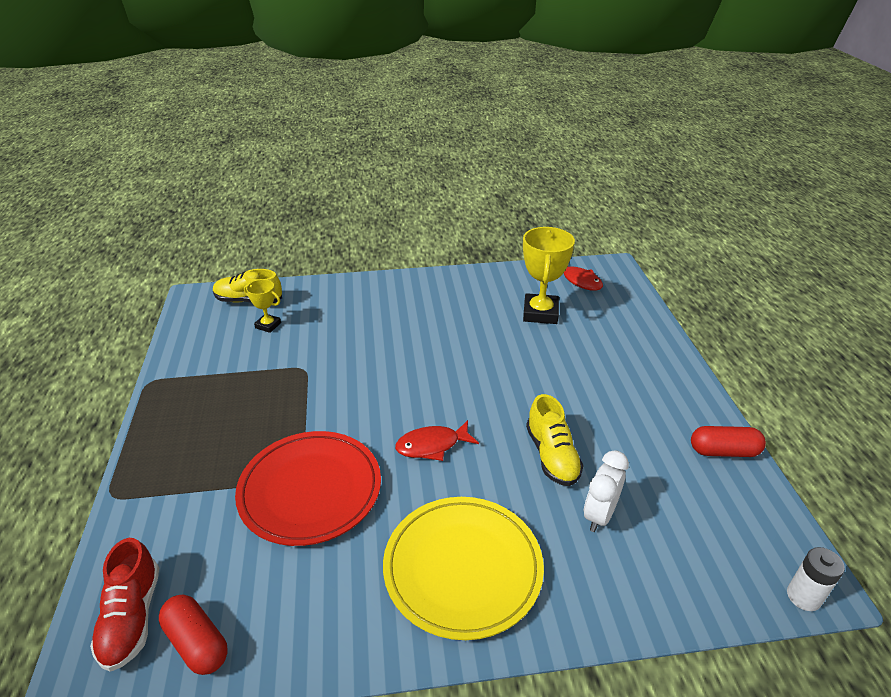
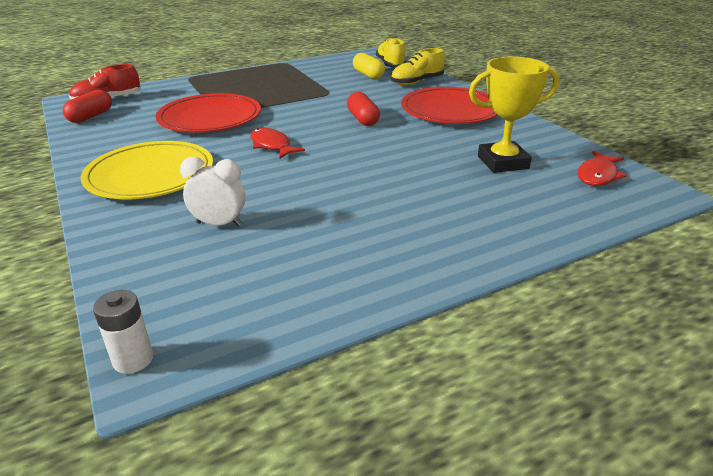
camera: 70 degrees right, 5 degrees down
yellow trophy [244,279,281,333] -> yellow capsule [353,53,385,79]
yellow shoe [526,394,584,486] -> yellow shoe moved to [391,48,445,85]
red capsule [691,426,766,457] -> red capsule moved to [347,92,380,126]
none -> red plate [401,87,498,124]

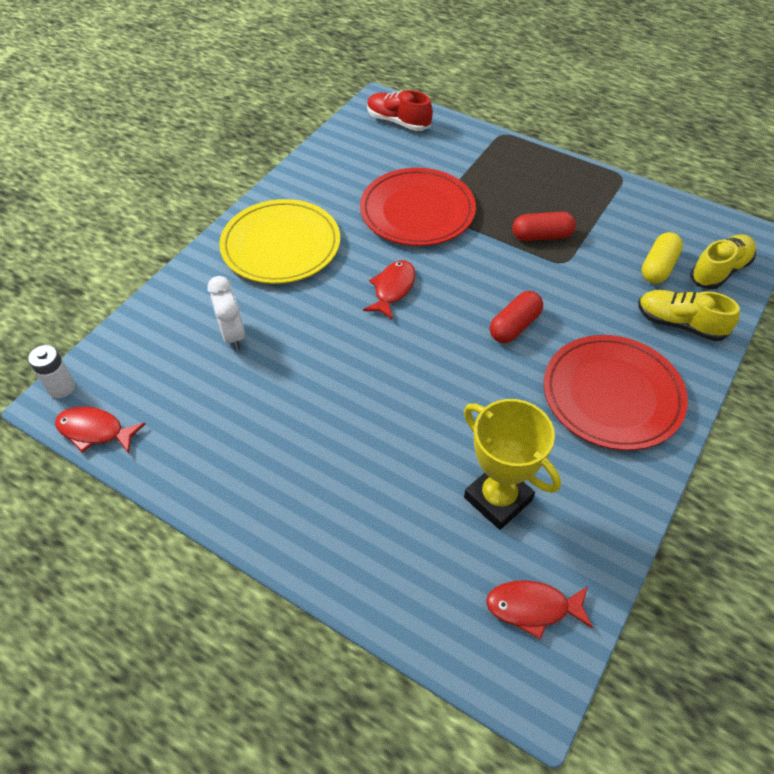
camera: 60 degrees right, 20 degrees up
red capsule [63,90,112,123] -> red capsule moved to [512,212,576,241]
none -> red fish [55,407,145,454]

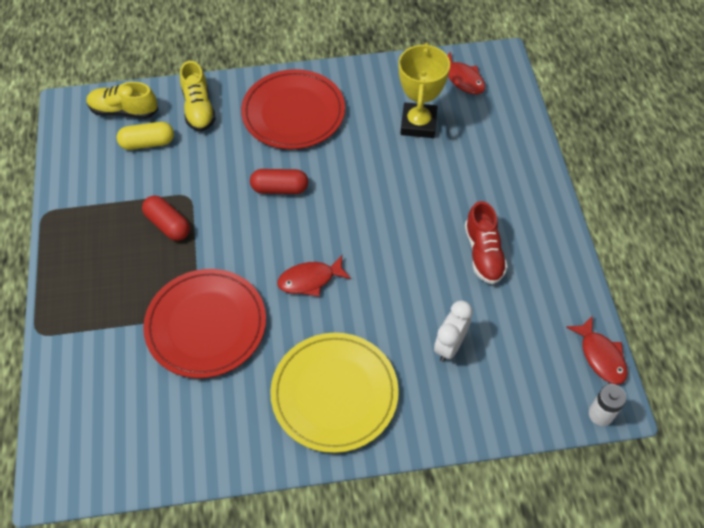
camera: 130 degrees left, 5 degrees up
red shoe [367,90,433,131] -> red shoe moved to [465,201,508,284]

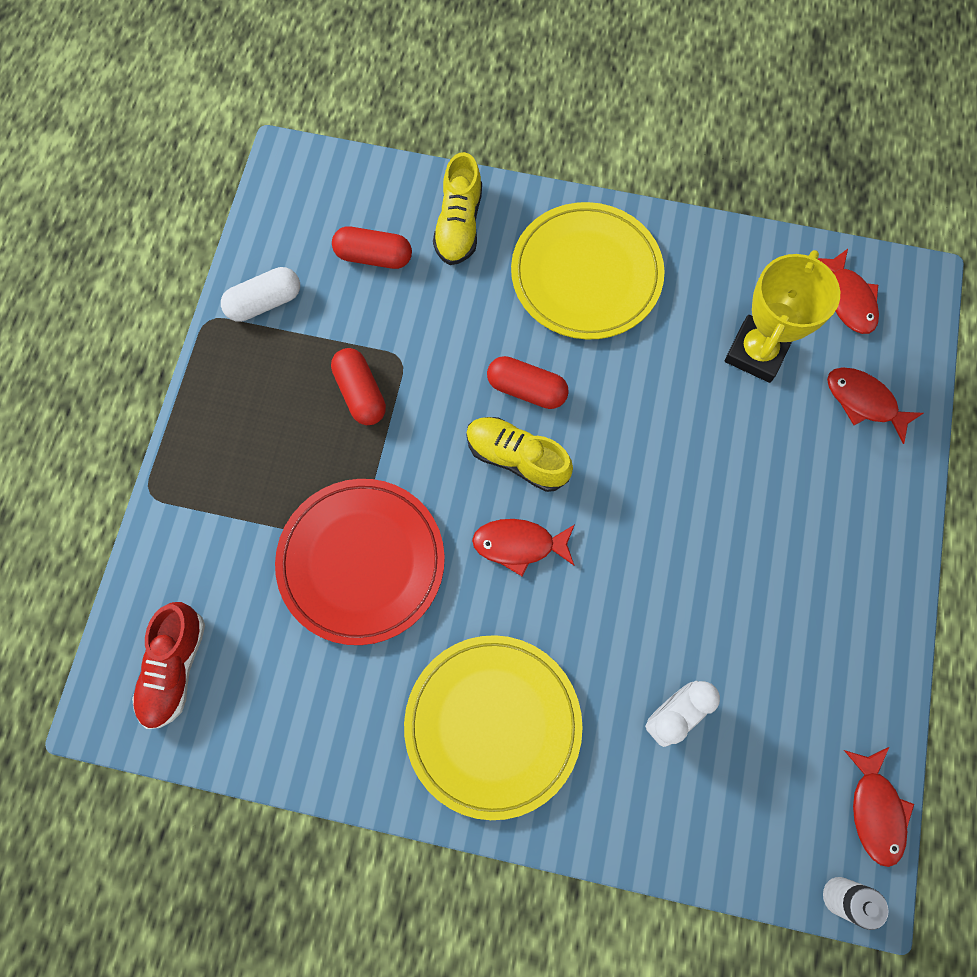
camera: 20 degrees right, 15 degrees up
yellow shoe [87,82,158,119] -> yellow shoe moved to [466,417,573,492]
yellow capsule [117,122,174,150] -> red capsule [332,226,412,269]
red plate [241,69,345,149] -> yellow plate [511,202,665,340]
red shoe [465,201,508,284] -> red shoe moved to [132,602,205,729]
none -> white capsule [221,267,300,322]
none -> red fish [827,367,923,444]

